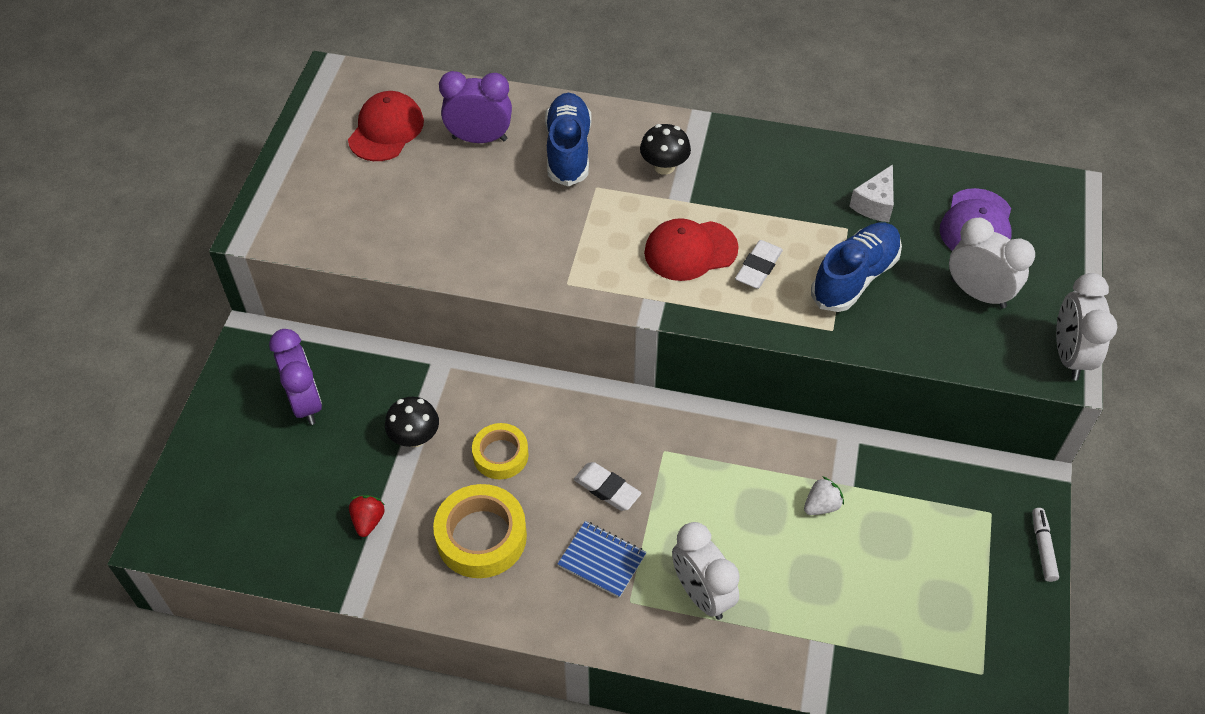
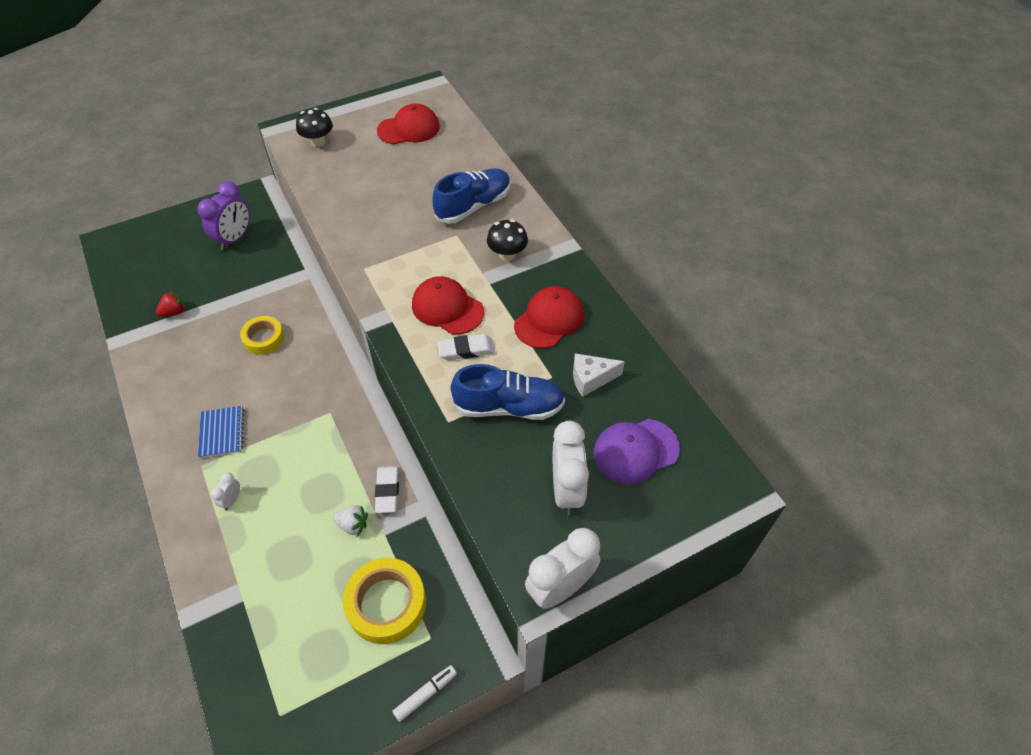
camera: 50 degrees right, 0 degrees up
black mushroom [385,397,439,447] -> black mushroom moved to [296,108,333,147]
yellow tape [433,484,527,578] -> yellow tape moved to [343,558,426,644]
purple clock [439,71,512,143] -> none
white eraser [574,462,641,511] -> white eraser moved to [375,466,399,513]
white clock [672,522,740,620] -> white clock [211,472,240,510], size x0.48
none -> red cap [514,286,584,349]

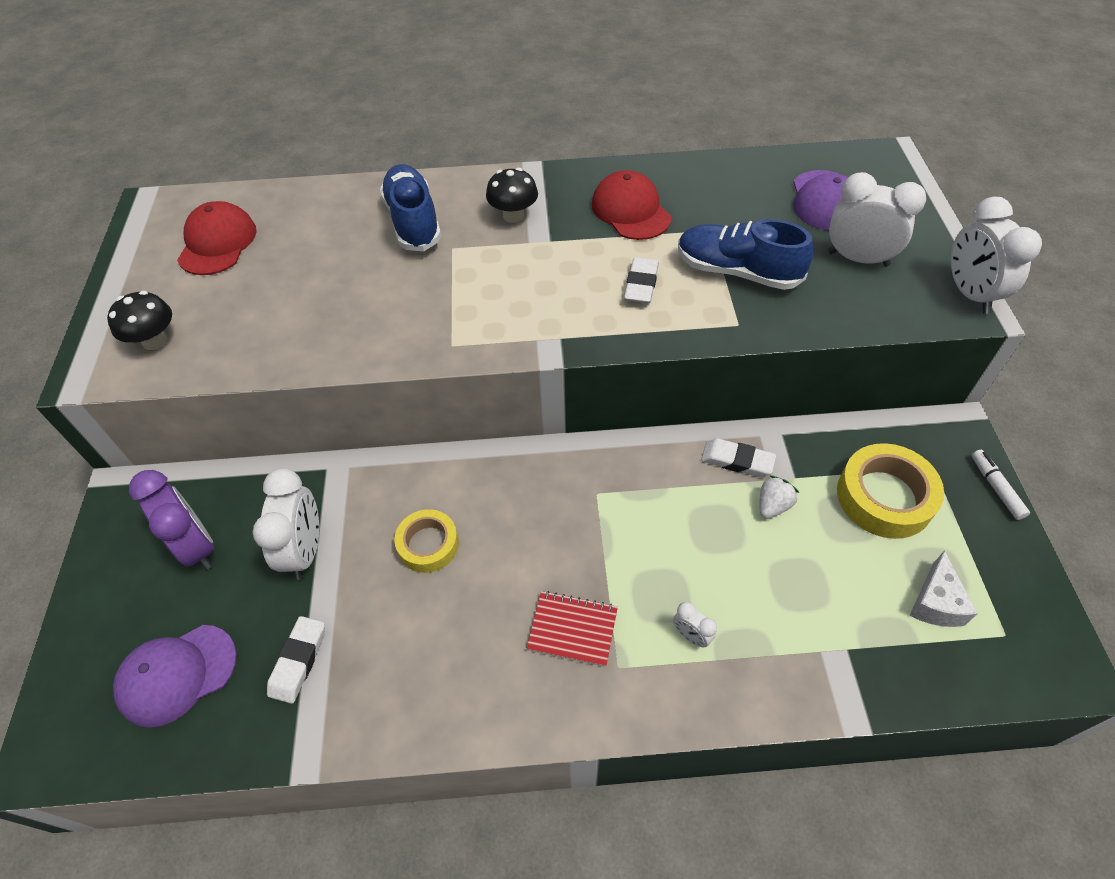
camera: 65 degrees left, 0 degrees up
red strawberry [156,291,185,317] -> white eraser [267,616,325,704]
blue notebook [198,406,244,458] -> red notebook [527,591,618,667]
red cap [412,276,484,334] -> none
blue shoe [451,364,565,420] -> blue shoe turned 90 degrees counterclockwise [678,219,813,290]
white cheese [573,353,625,397] -> white cheese moved to [910,550,978,627]
none -> purple cap [113,625,237,728]
none -> white clock [252,468,319,580]

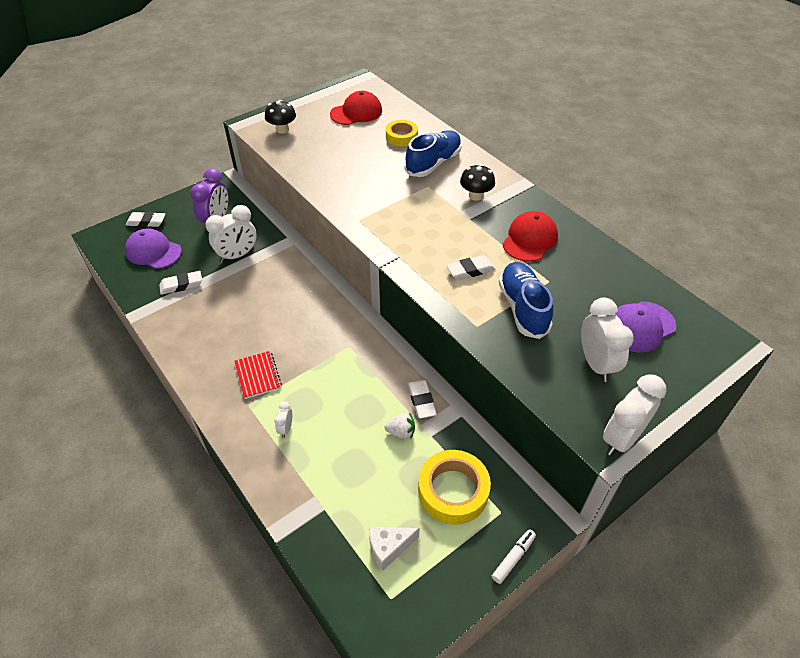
camera: 55 degrees right, 5 degrees down
yellow tape [394,509,459,573] -> yellow tape moved to [386,120,418,147]
none -> white eraser [126,212,166,227]

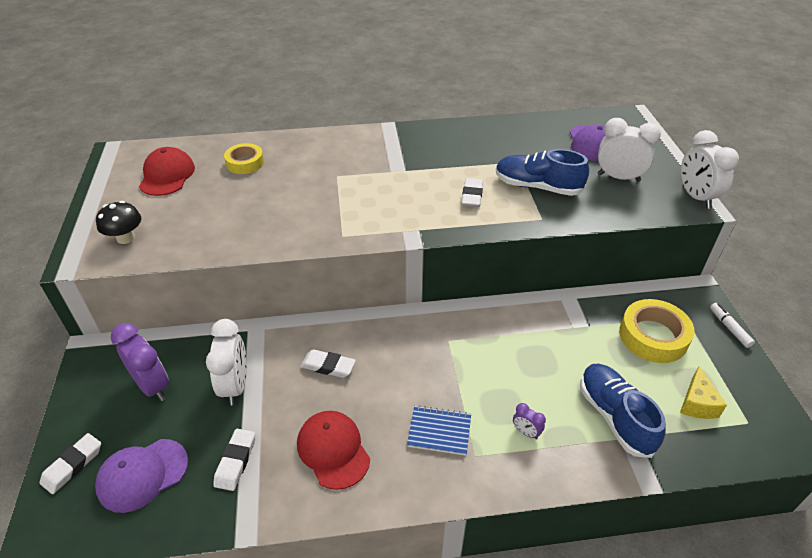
camera: 60 degrees left, 5 degrees down
red notebook [234,351,282,399] -> blue notebook [407,405,471,456]
white clock [274,401,292,438] -> purple clock [513,403,546,439]
white cheese [369,527,420,571] -> yellow cheese [680,366,727,419]
white strawberry [385,412,415,439] -> none
blue shoe [405,130,462,177] -> blue shoe moved to [580,364,666,458]
white eraser [408,380,437,419] -> white eraser moved to [300,349,356,378]
black mushroom [460,164,495,201] -> none
red cap [502,211,558,262] -> red cap moved to [297,411,370,490]

